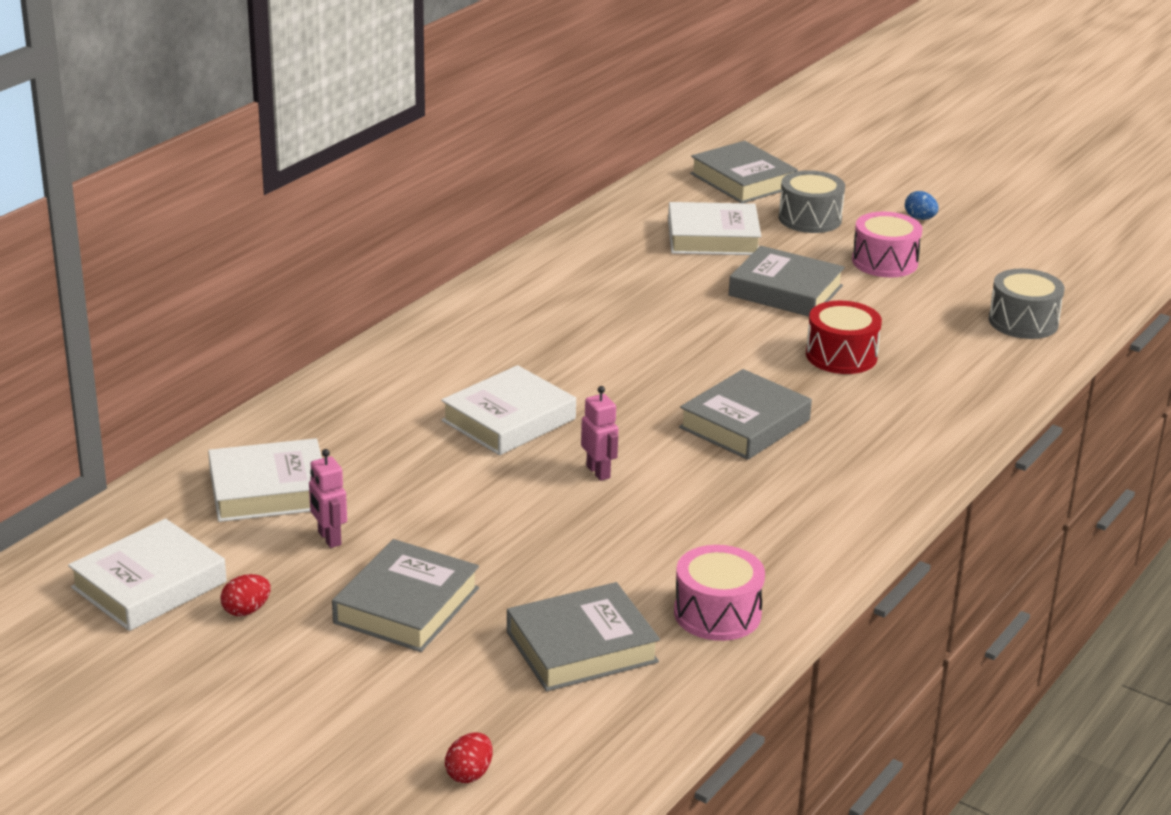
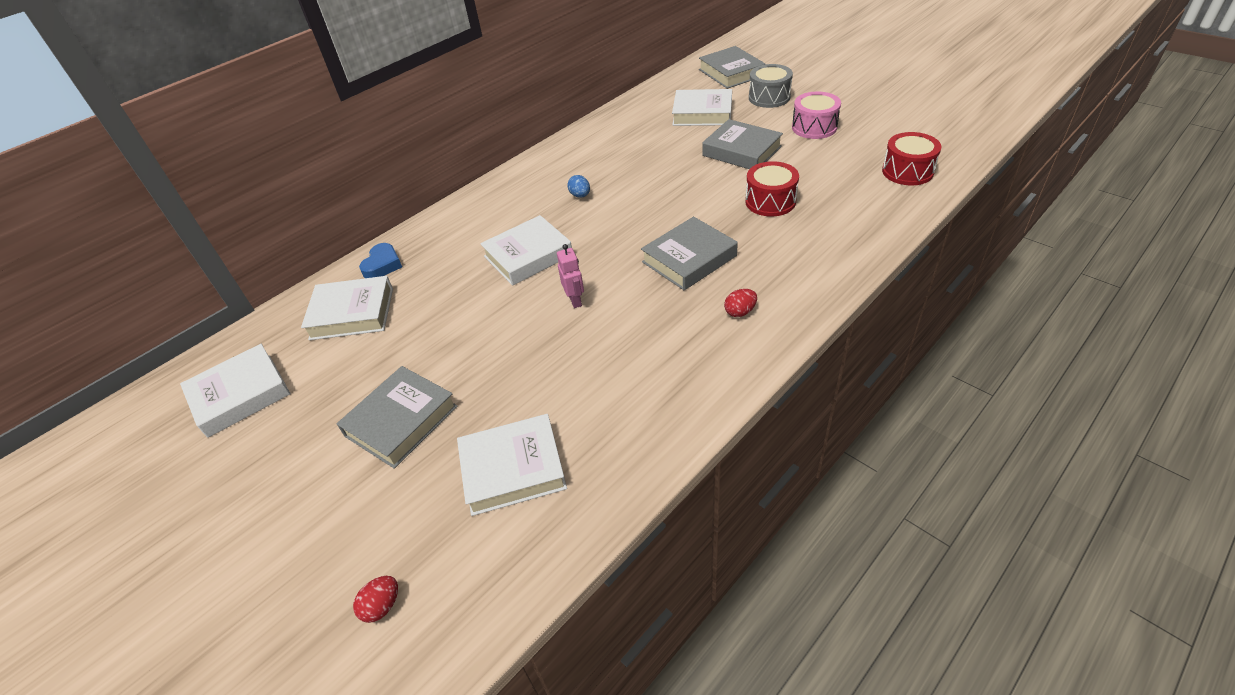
camera: 15 degrees right, 15 degrees up
red egg [221,574,271,616] -> red egg moved to [724,289,757,317]
pink robot [309,449,347,548] -> none
grey book [507,582,660,692] -> white book [457,414,567,516]
pink drum [674,545,765,641] -> none
blue egg [905,191,938,220] -> blue egg moved to [567,175,590,198]
grey drum [989,269,1065,339] -> red drum [882,132,942,185]
none -> blue heart [359,243,402,278]

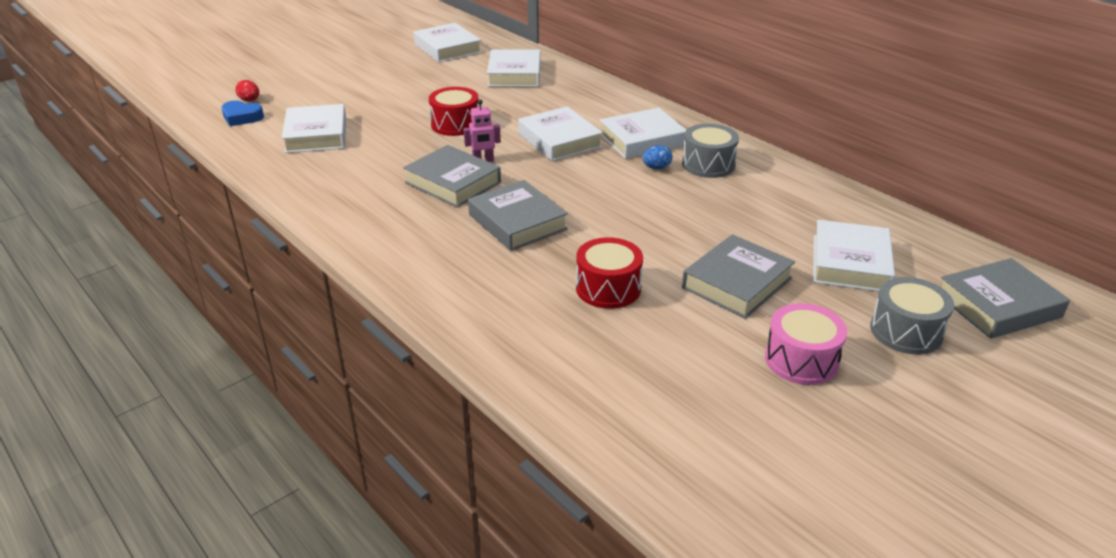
camera: 90 degrees right, 10 degrees down
grey book [337,366,458,469] -> grey book moved to [403,145,501,207]
blue heart [359,243,402,278] -> blue heart moved to [222,100,264,126]
red egg [724,289,757,317] -> none
red drum [882,132,942,185] -> red drum moved to [429,87,479,136]
none -> white book [600,108,686,159]
none -> grey drum [682,124,739,178]

